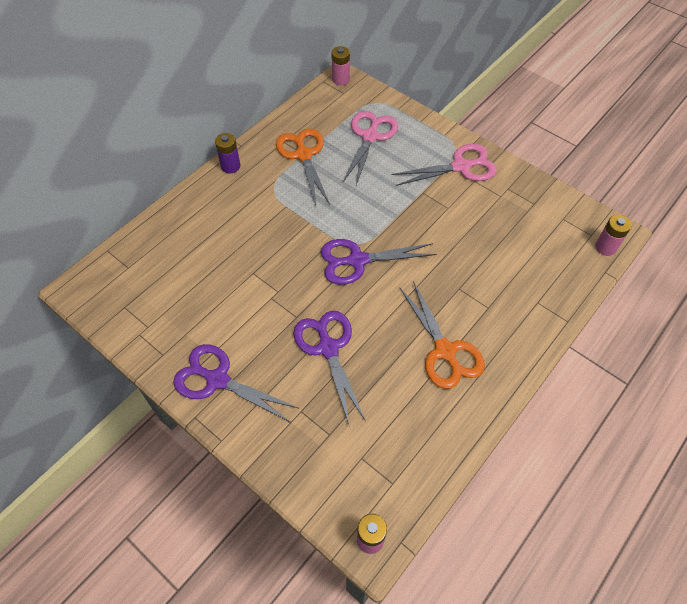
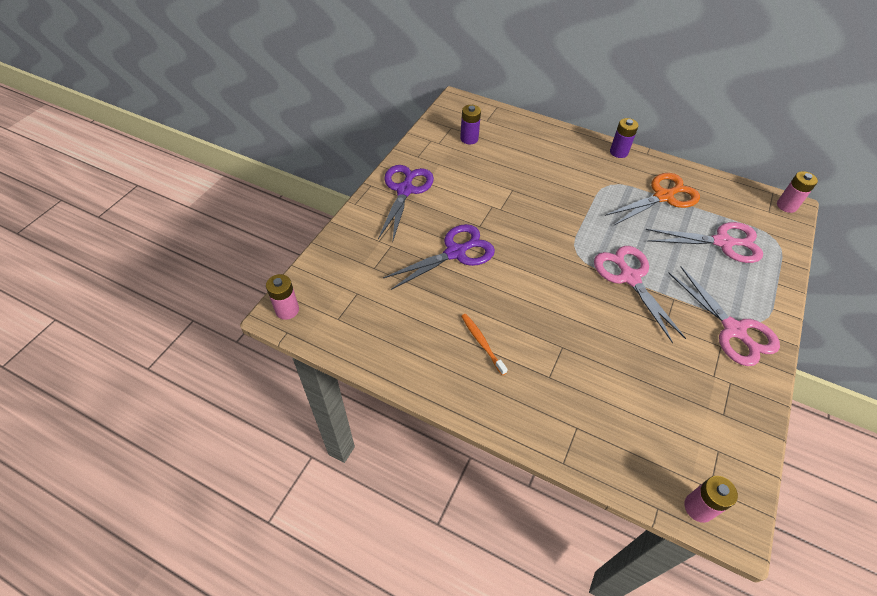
camera: 75 degrees right, 5 degrees down
purple scissors [321,239,436,285] -> none
orange scissors [399,281,485,389] -> orange toothbrush [461,314,508,375]
none -> purple battery [460,105,481,144]
none -> pink scissors [594,246,686,343]

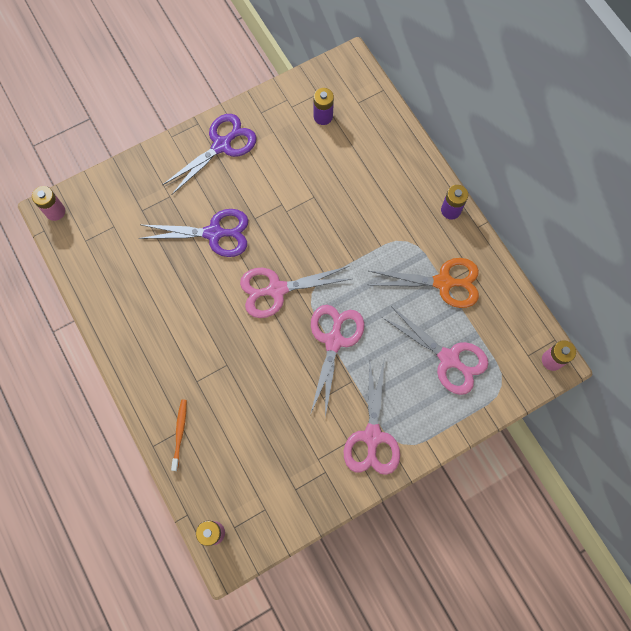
camera: 35 degrees right, 20 degrees up
orange toothbrush [461,314,508,375] -> orange toothbrush moved to [171,399,187,471]
none -> pink scissors [240,266,351,318]

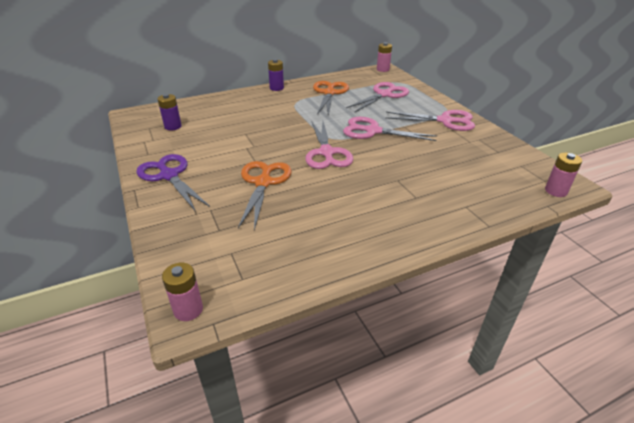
camera: 85 degrees left, 35 degrees down
purple scissors [139,209,248,257] -> orange scissors [238,161,292,230]
orange toothbrush [171,399,187,471] -> none

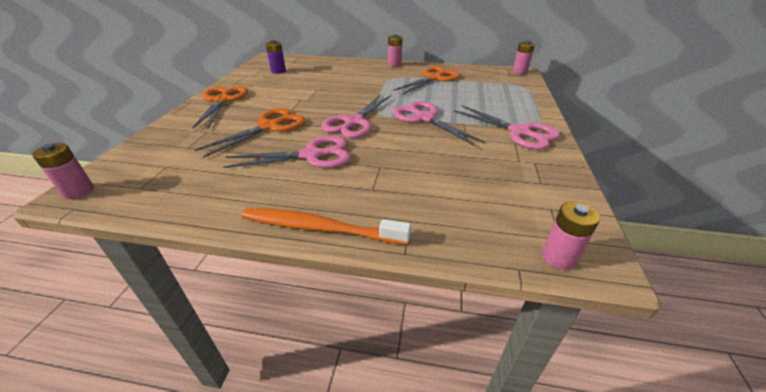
camera: 35 degrees right, 0 degrees up
purple scissors [136,154,210,212] -> orange scissors [192,86,248,129]
purple battery [268,59,284,91] -> pink battery [388,34,402,67]
pink scissors [346,82,409,113] -> pink scissors moved to [223,136,351,168]
none -> orange toothbrush [242,208,411,245]

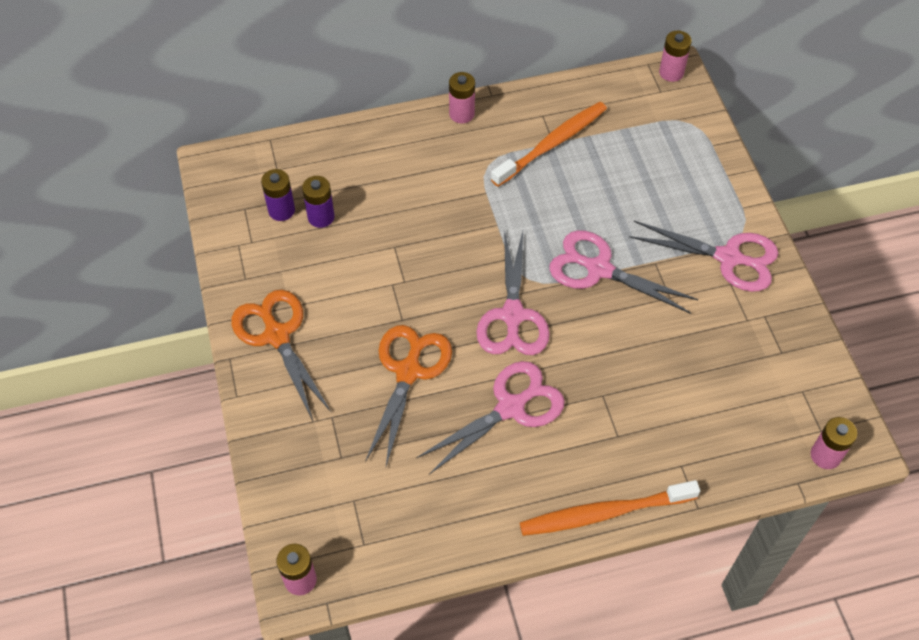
camera: 25 degrees left, 20 degrees up
orange scissors [394,66,460,95] -> orange toothbrush [491,102,607,187]
none -> purple battery [302,176,335,228]

